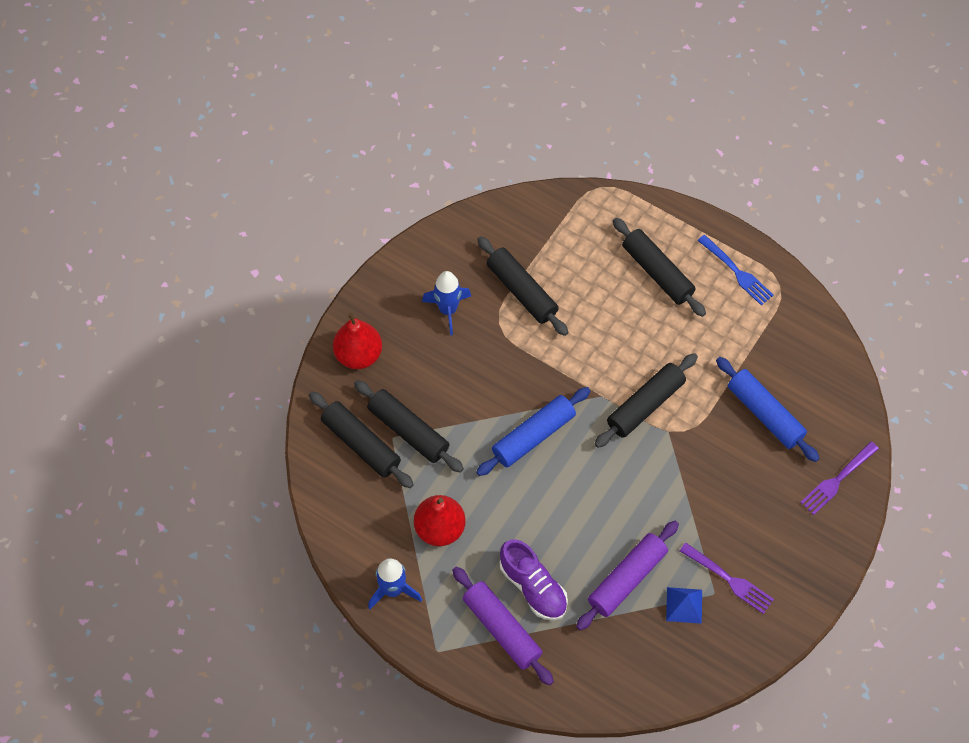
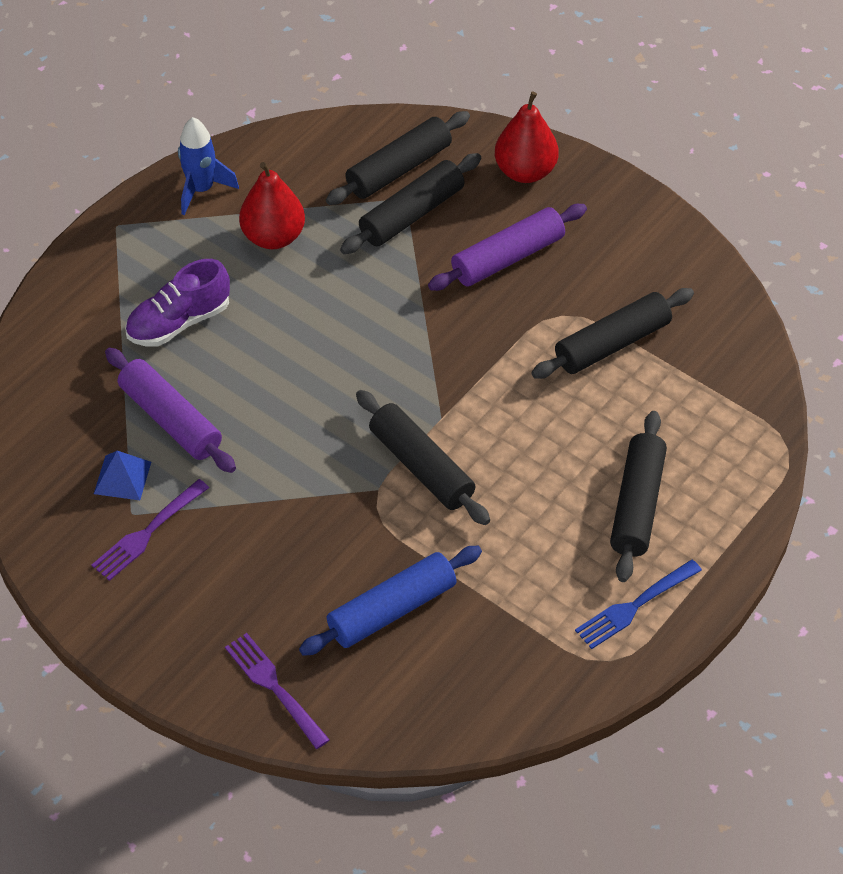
camera: 95 degrees right, 10 degrees down
blue rocket [422,271,471,335] -> none
purple rolling pin [452,567,554,686] -> purple rolling pin moved to [428,204,587,291]
blue rolling pin [476,387,590,476] -> none
black rolling pin [613,218,706,317] -> black rolling pin turned 45 degrees counterclockwise [610,411,667,582]

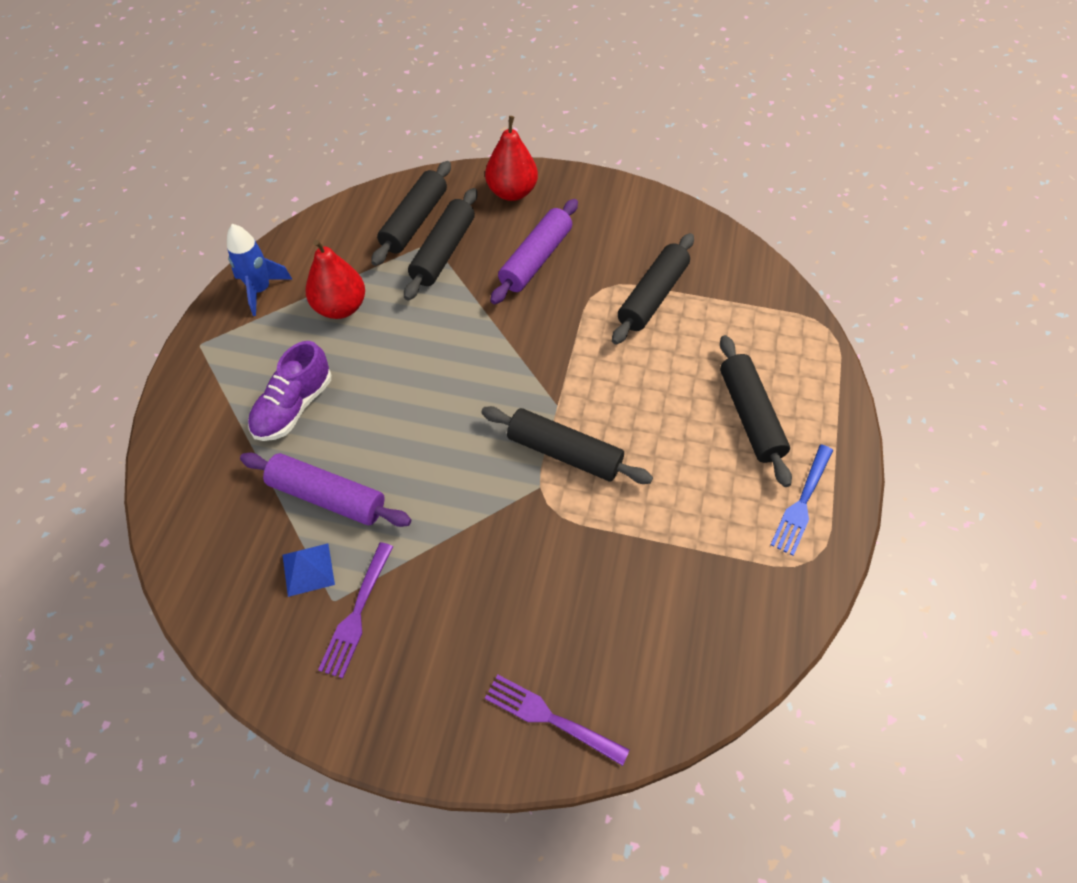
camera: 25 degrees left, 5 degrees up
blue rolling pin [299,546,482,656] -> none

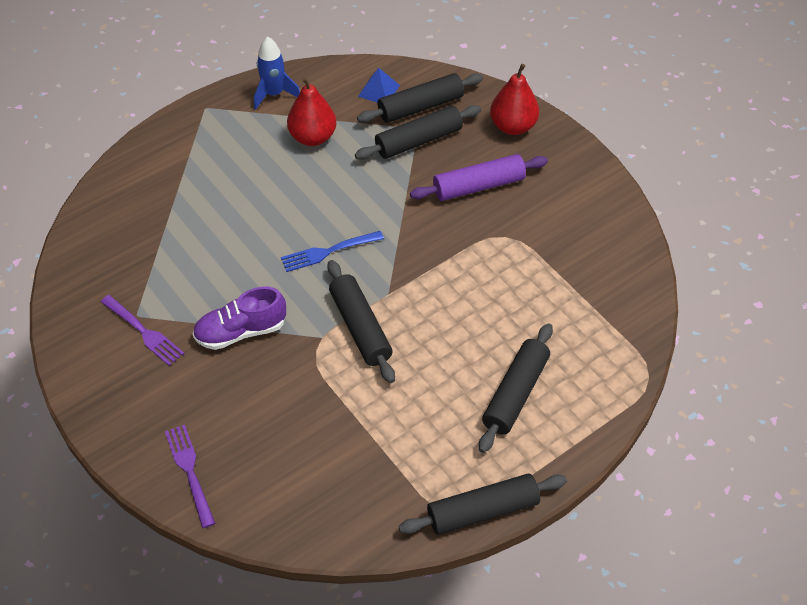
camera: 40 degrees right, 5 degrees down
purple rolling pin [240,453,411,527] -> none
purple shoe [248,341,331,441] -> purple shoe moved to [193,287,286,350]
blue pyramid [283,544,335,597] -> blue pyramid moved to [358,68,400,103]
purple fork [318,542,393,678] -> purple fork turned 105 degrees counterclockwise [101,295,184,366]
black rolling pin [612,233,694,345] -> black rolling pin moved to [398,473,567,535]
blue fork [770,444,833,556] -> blue fork moved to [281,231,384,272]

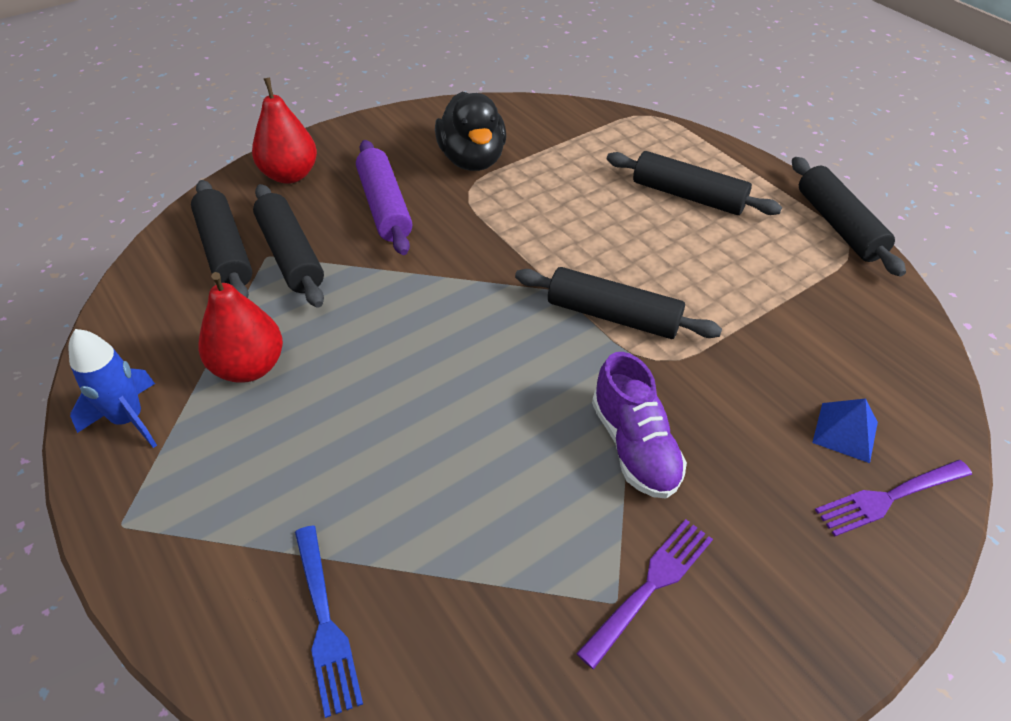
camera: 90 degrees left, 5 degrees down
blue fork [281,231,384,272] -> blue fork moved to [295,525,363,718]
black rolling pin [327,260,395,383] -> black rolling pin turned 45 degrees clockwise [515,267,722,339]
blue pyramid [358,68,400,103] -> blue pyramid moved to [812,399,878,463]
none -> black duck [435,92,506,171]

